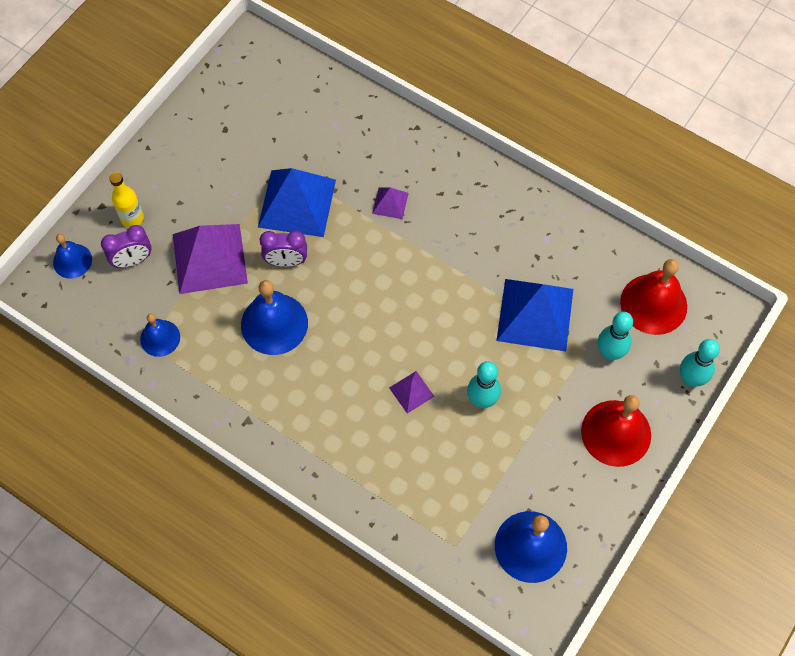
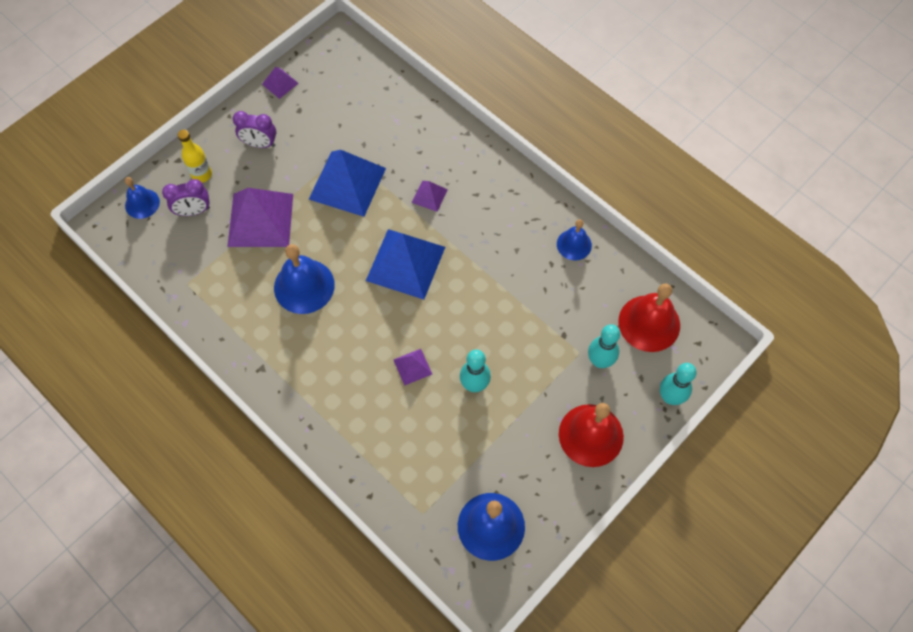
camera: 10 degrees right, 0 degrees up
blue bell [140,313,180,357] -> blue bell moved to [557,219,592,260]
purple clock [259,231,307,267] -> purple clock moved to [233,111,276,148]
blue pyramid [496,279,573,351] -> blue pyramid moved to [366,229,445,299]
none -> purple pyramid [262,67,299,99]

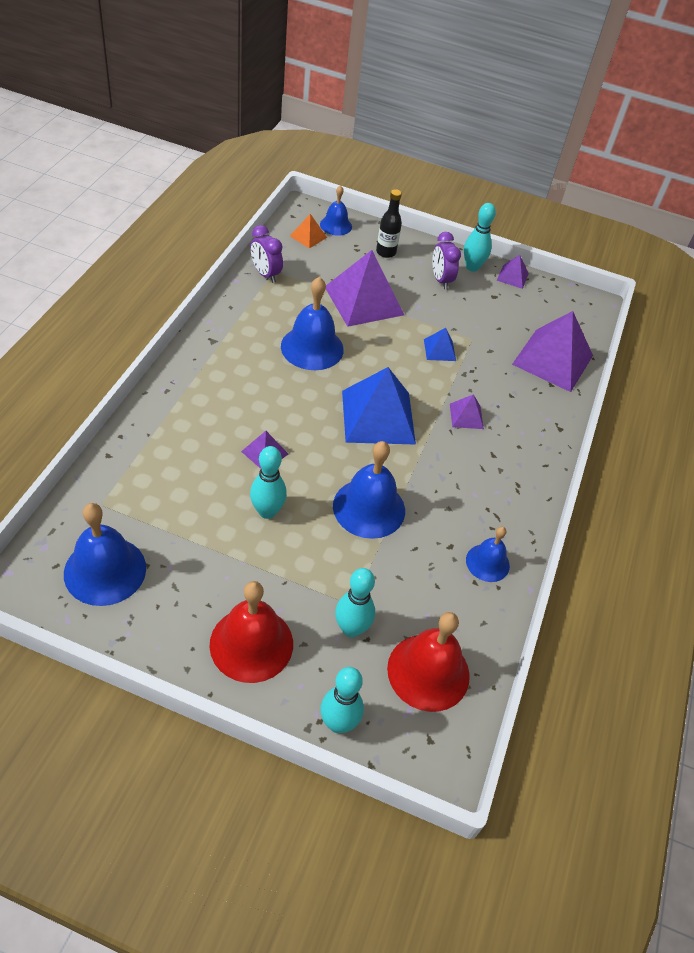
camera: 60 degrees right, 15 degrees down
purple clock [162,179,210,216] -> purple clock moved to [250,225,283,283]
yellow bottle [178,130,212,183] -> black bottle [376,189,402,258]
blue pyramid [309,150,386,217] -> blue pyramid [424,328,456,361], size x0.46
none -> orange pyramid [290,214,327,249]
none -> blue bell [333,441,405,539]
none -> turquoise bowling pin [464,203,496,272]
none -> purple pyramid [512,311,593,392]

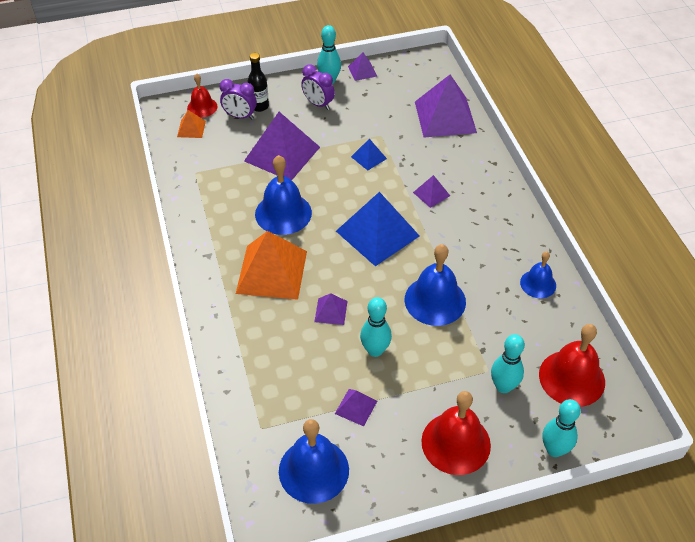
camera: 30 degrees left, 0 degrees up
purple clock [250,225,283,283] -> purple clock moved to [220,79,257,119]
blue bell [320,185,352,236] -> red bell [187,74,217,118]
none -> orange pyramid [236,231,307,300]
none -> purple pyramid [335,389,377,426]

